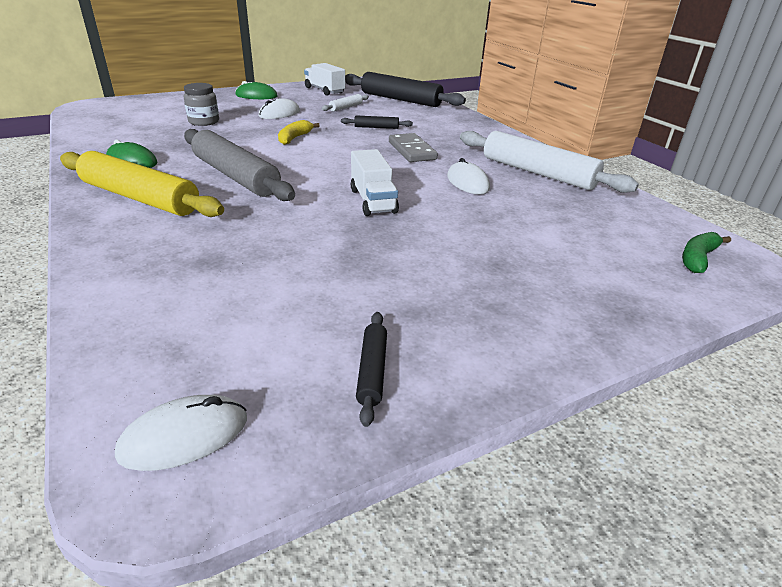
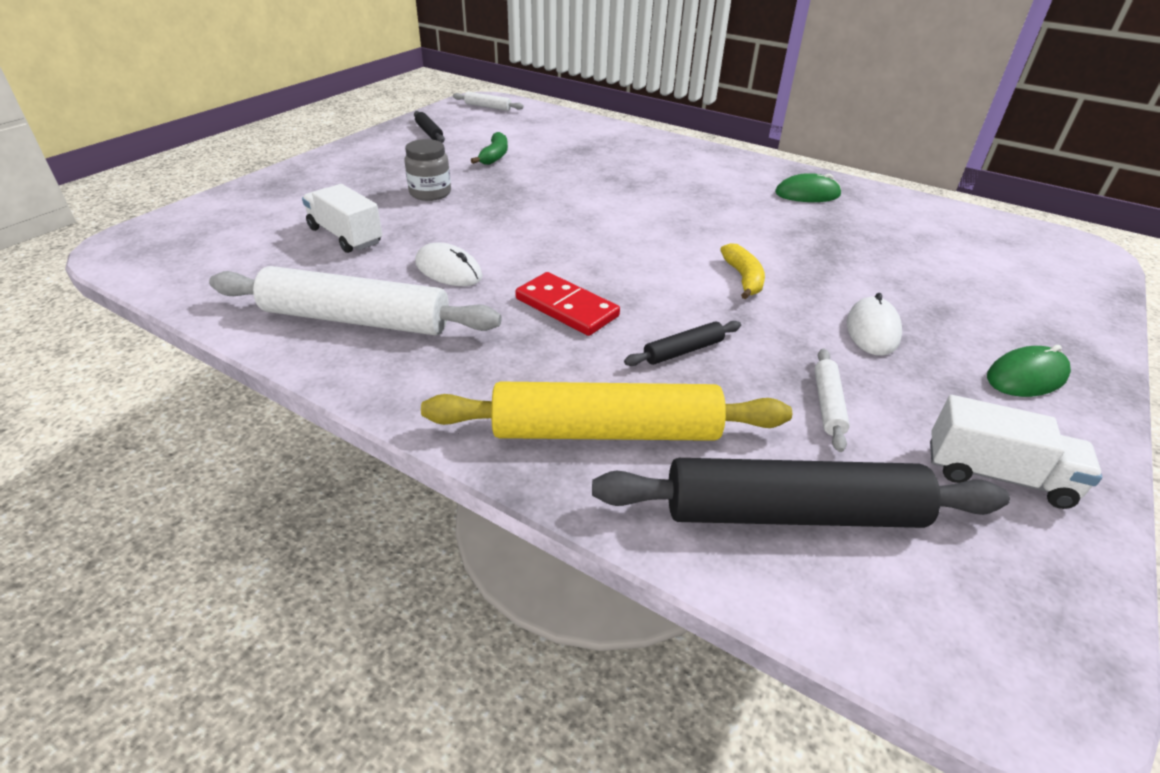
camera: 150 degrees right, 5 degrees up
yellow rolling pin [60,151,224,217] -> yellow rolling pin moved to [421,382,792,441]
white mouse [115,395,247,471] -> white rolling pin [453,92,524,111]
grey jar [184,83,219,126] -> grey jar moved to [405,139,451,201]
grey rolling pin [184,129,295,201] -> none
white truck [351,149,399,216] -> white truck moved to [302,184,383,253]
grey domino [389,133,438,162] -> red domino [515,272,620,336]
green banana [682,232,731,273] -> green banana moved to [471,132,508,165]

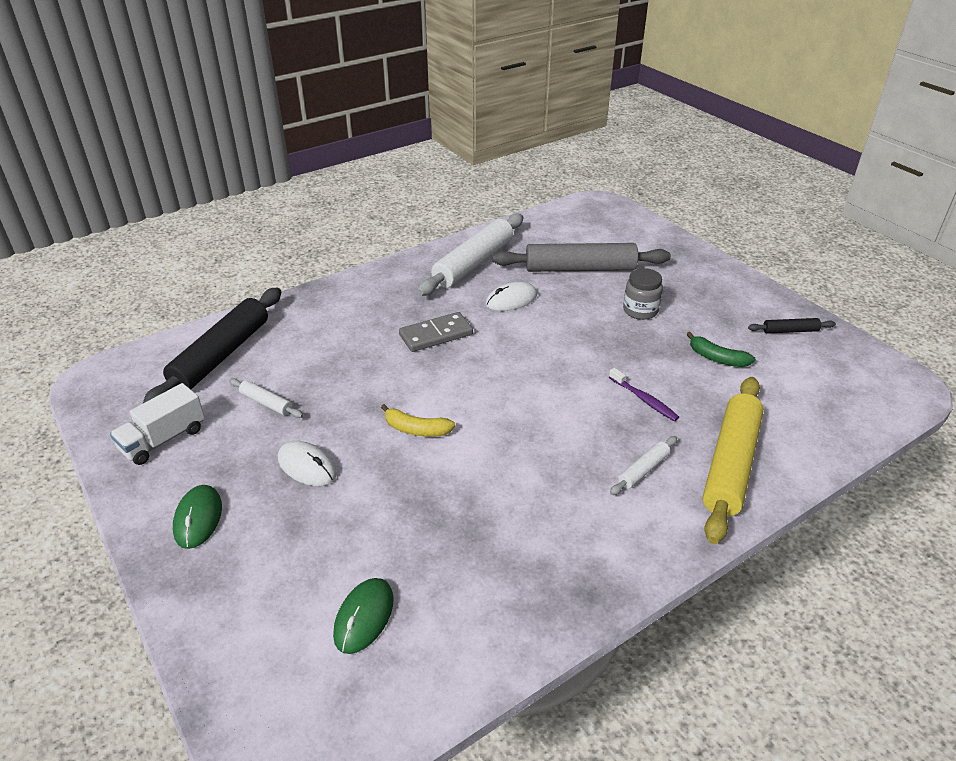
camera: 115 degrees right, 0 degrees up
white truck [302,184,383,253] -> grey rolling pin [492,243,671,272]
yellow rolling pin [421,382,792,441] -> yellow rolling pin moved to [703,377,764,544]
white rolling pin [453,92,524,111] -> white rolling pin moved to [610,436,677,495]
red domino [515,272,620,336] -> grey domino [399,312,473,352]
black rolling pin [624,321,741,366] -> none
green mouse [775,173,841,202] -> green mouse moved to [333,578,394,654]
none -> purple toothbrush [609,368,679,421]

